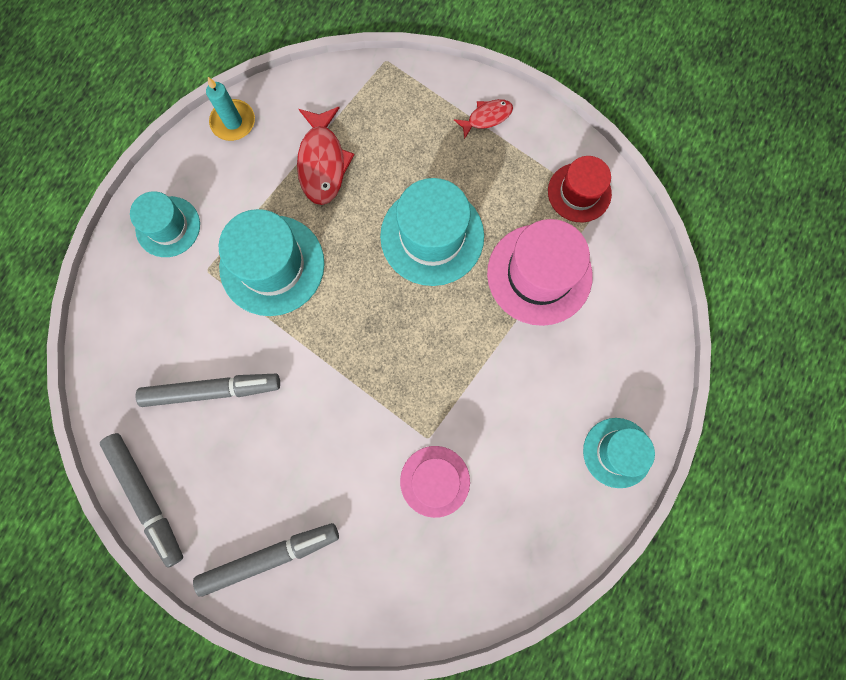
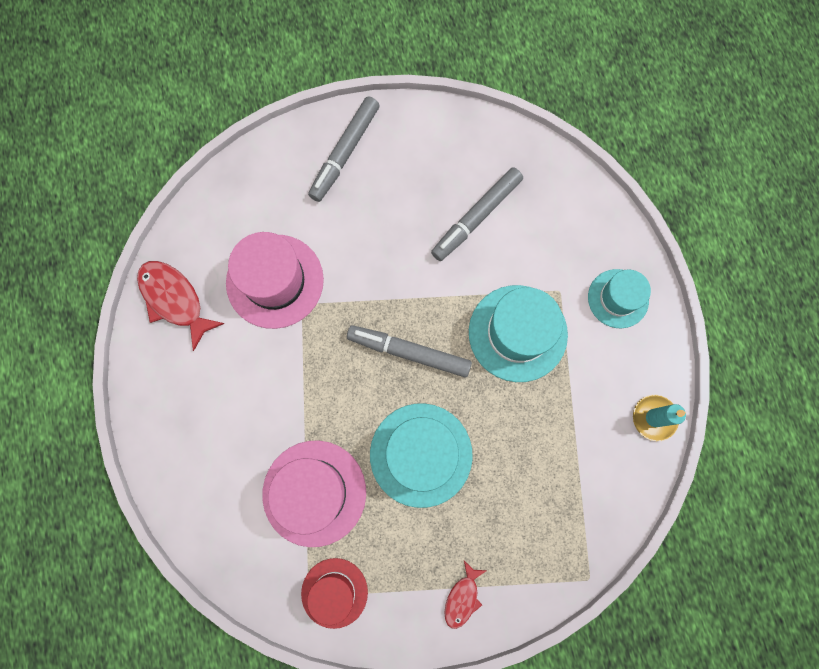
camera: 140 degrees right, 0 degrees up
grey marker [100,433,183,568] -> grey marker moved to [347,325,472,377]
red fish [297,107,355,205] -> red fish moved to [137,261,225,351]
pink hat [400,446,470,518] -> pink hat [226,232,324,329], size x1.60
turquoise hat [583,418,655,488] -> none

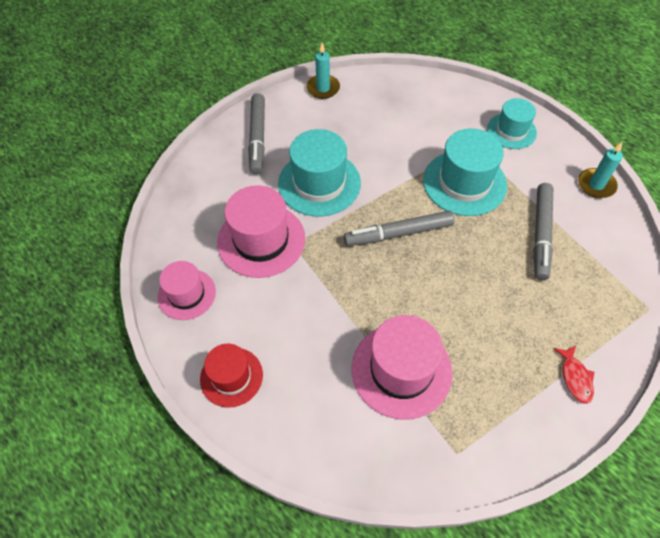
camera: 30 degrees left, 20 degrees down
red fish [137,261,225,351] -> pink hat [158,261,216,320]
red hat [301,558,368,629] -> red hat moved to [200,344,263,408]
turquoise hat [370,403,473,508] -> turquoise hat moved to [278,129,361,217]
grey marker [431,167,523,261] -> grey marker moved to [534,183,553,280]
none -> turquoise candle [306,43,340,99]

